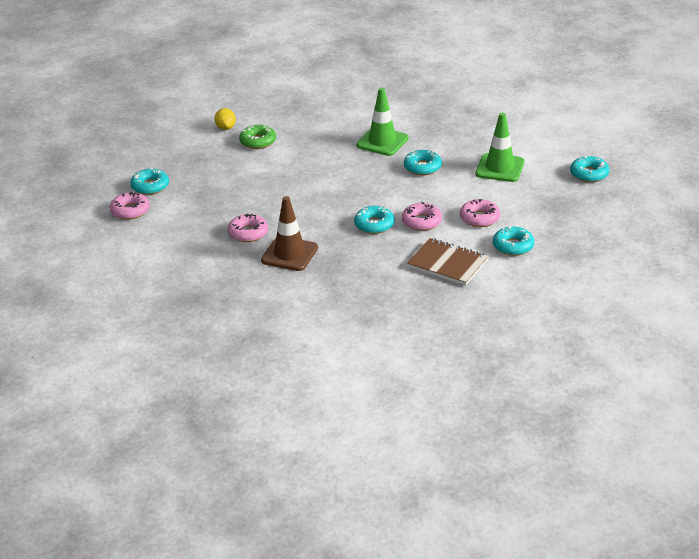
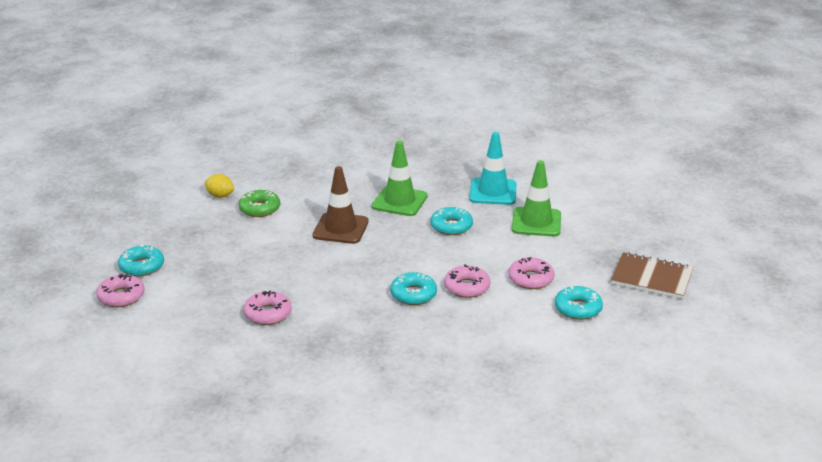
camera: 10 degrees left, 5 degrees down
yellow lemon [214,108,236,130] -> yellow lemon turned 45 degrees counterclockwise [204,174,234,198]
brown traffic cone [261,196,318,271] -> brown traffic cone moved to [312,166,369,244]
brown notebook [407,238,488,285] -> brown notebook moved to [611,252,693,299]
turquoise donut [570,156,609,182] -> none
none -> turquoise traffic cone [469,132,516,205]

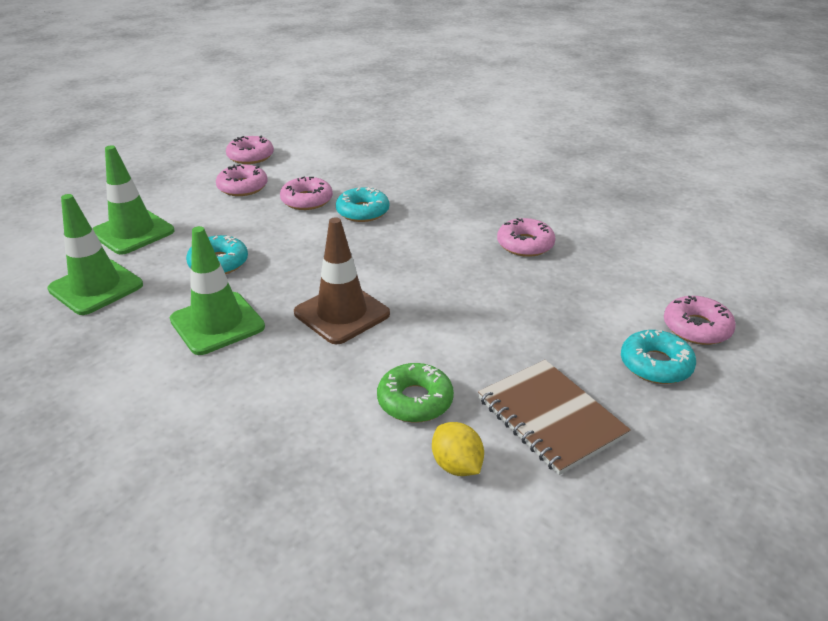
camera: 145 degrees left, 5 degrees up
turquoise traffic cone [469,132,516,205] -> green traffic cone [47,194,143,315]
turquoise donut [555,286,603,320] -> pink donut [226,136,274,164]
brown notebook [611,252,693,299] -> brown notebook moved to [478,360,631,475]

